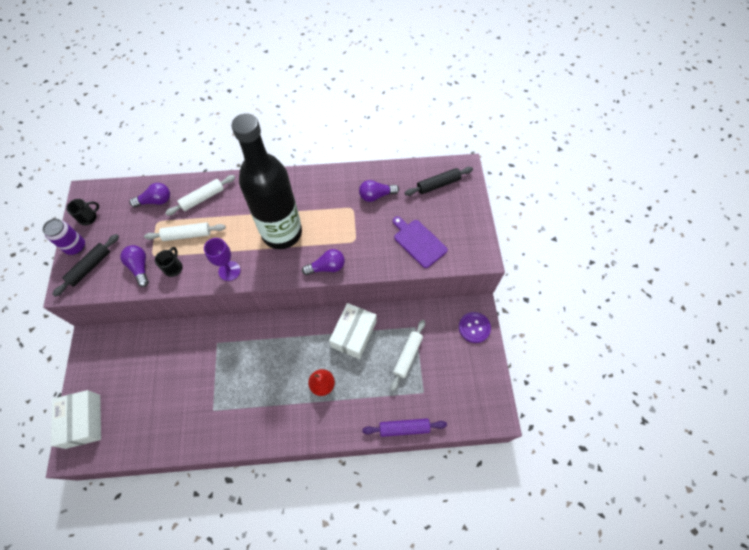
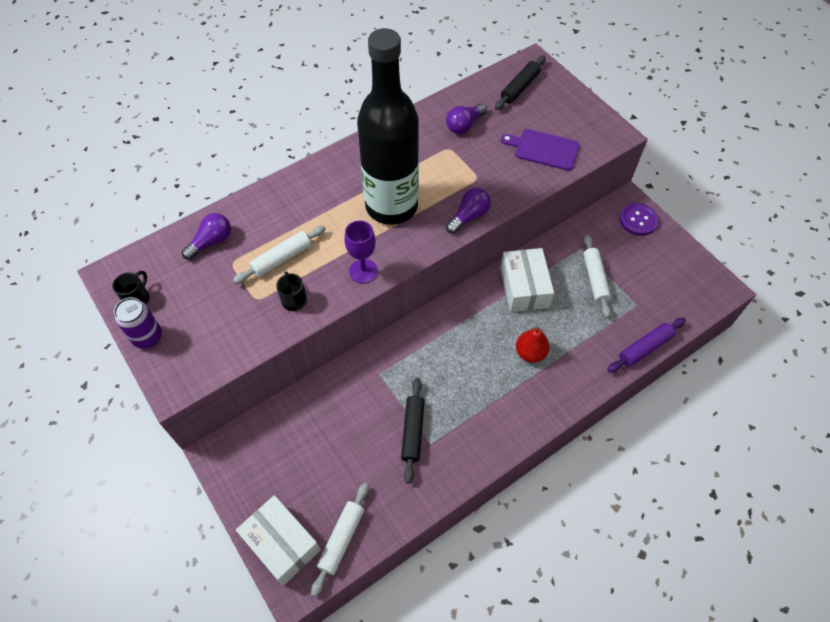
camera: 30 degrees left, 5 degrees down
black rolling pin [52,234,119,297] -> black rolling pin moved to [401,378,425,483]
purple light bulb [120,245,149,287] -> none
white rolling pin [165,175,235,216] -> white rolling pin moved to [311,482,369,597]

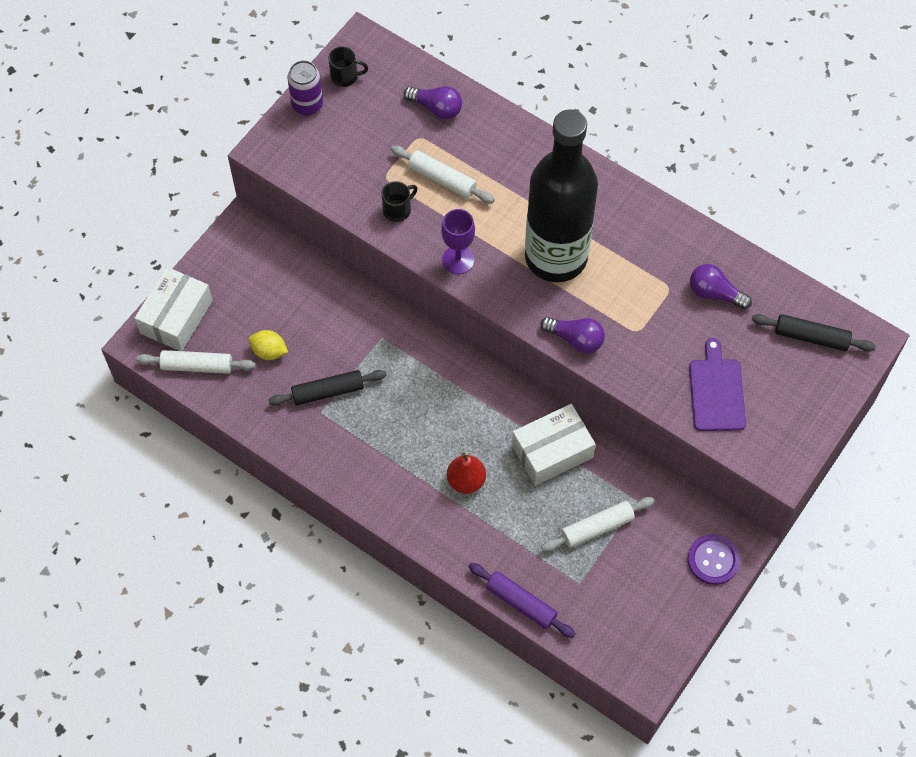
camera: 70 degrees right, 5 degrees up
none -> yellow lemon [249,330,288,360]

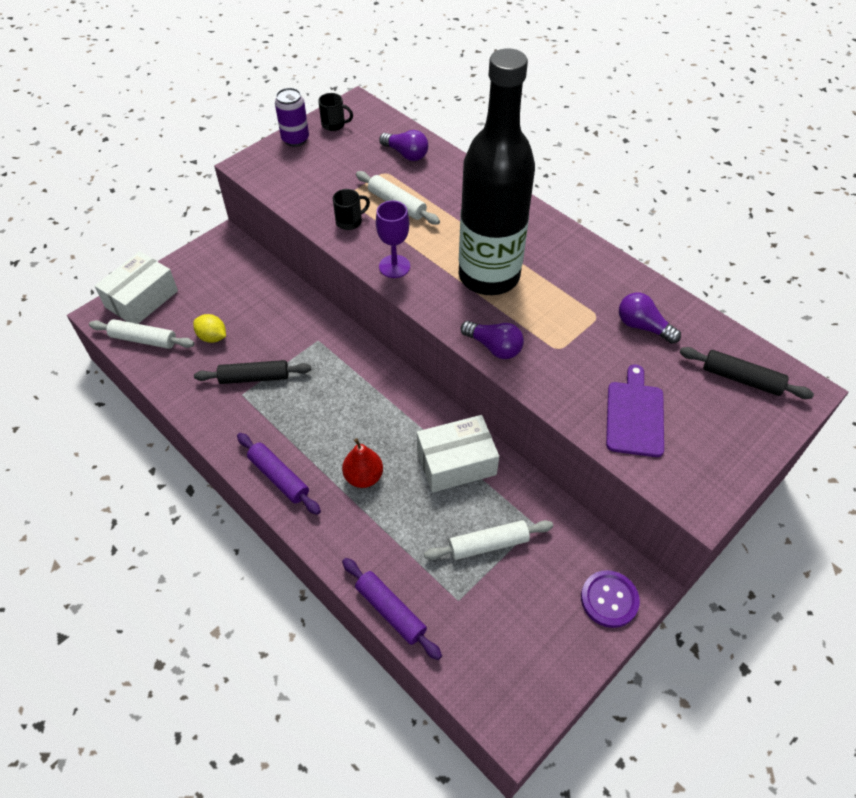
camera: 10 degrees right, 10 degrees down
none -> purple rolling pin [237,433,321,515]

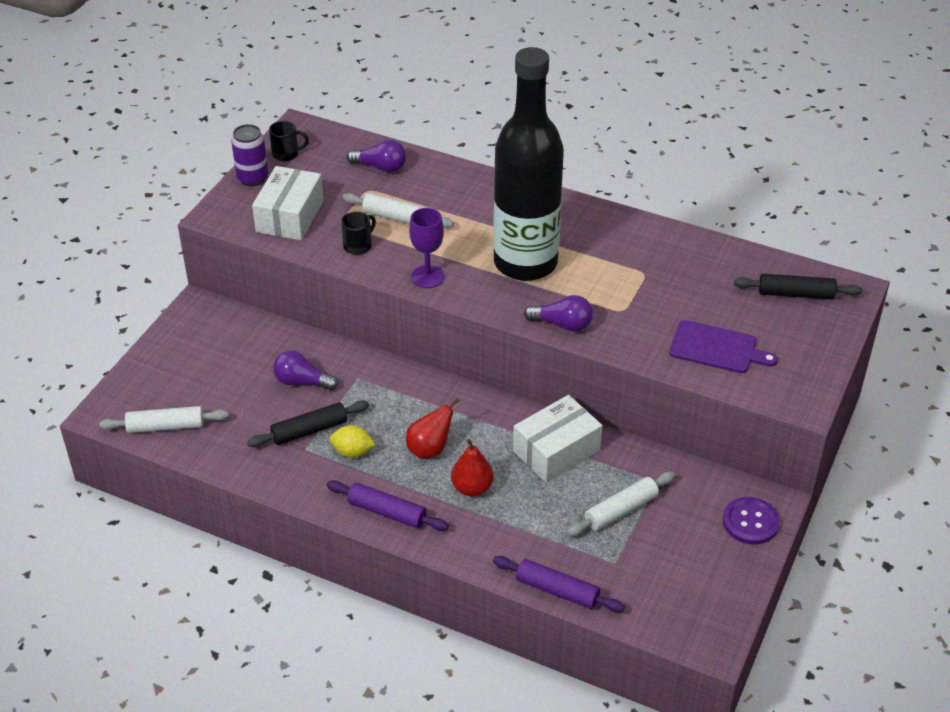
camera: 20 degrees left, 10 degrees down
white box [94,251,178,324] -> white box moved to [252,166,324,240]
yellow lemon [193,314,226,343] -> yellow lemon moved to [330,425,375,458]
purple cutting board [606,364,664,457] -> purple cutting board turned 120 degrees clockwise [669,320,778,373]
purple light bulb [619,293,681,344] -> purple light bulb moved to [273,351,338,391]
none -> red pear [406,398,460,459]

